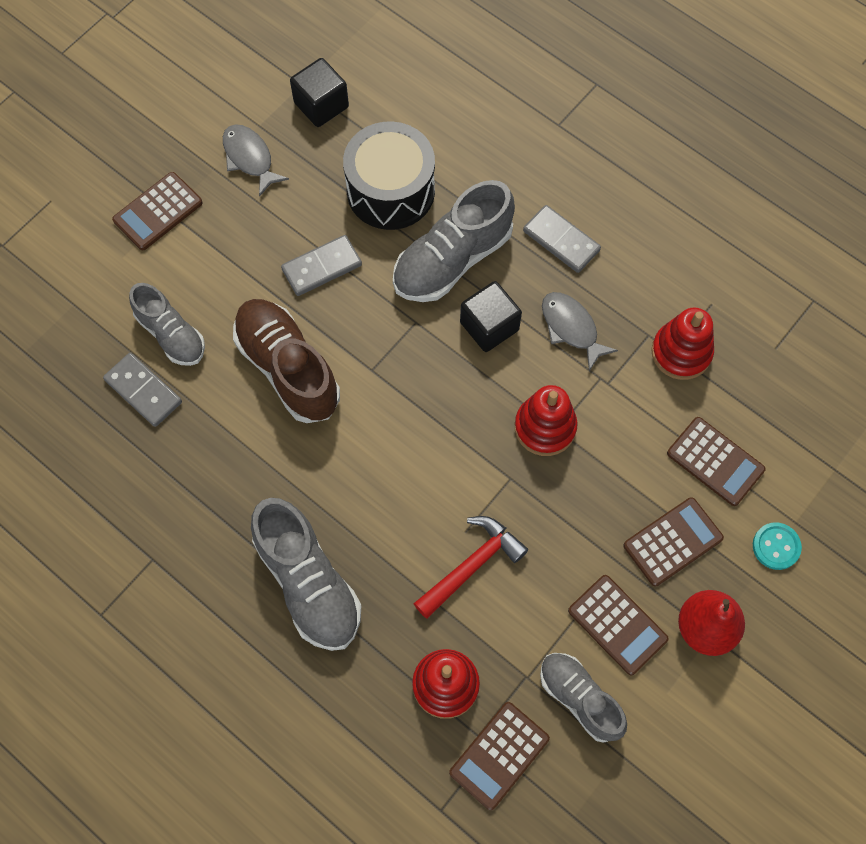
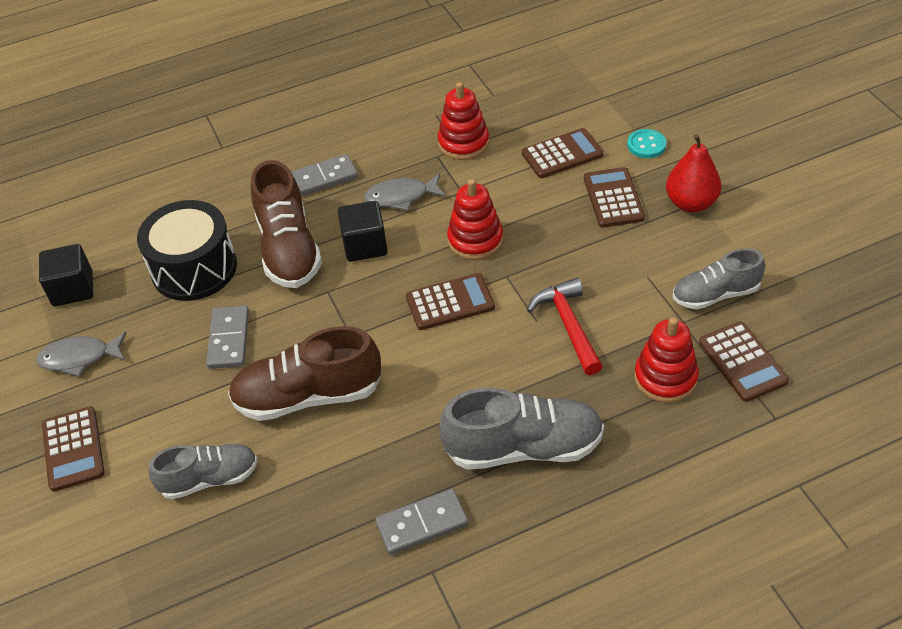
camera: 60 degrees left, 20 degrees down
grey domino [103,353,182,427] -> grey domino moved to [375,489,468,555]
grey shoe [393,180,515,302] -> brown shoe [251,160,322,288]
brown calculator [568,575,669,675] -> brown calculator moved to [406,273,495,330]

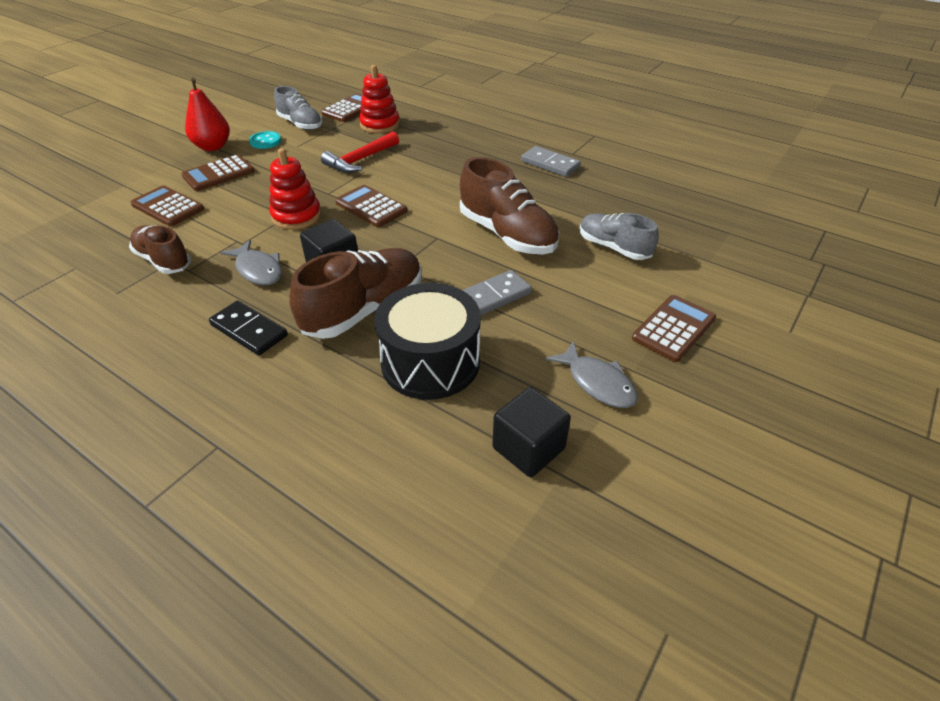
camera: 125 degrees left, 5 degrees down
grey domino [291,154,358,196] -> black domino [209,300,288,355]
red stacking toy [438,82,489,160] -> brown shoe [129,225,191,274]
grey shoe [439,388,604,470] -> none
turquoise button [627,129,667,158] -> turquoise button moved to [249,131,281,149]

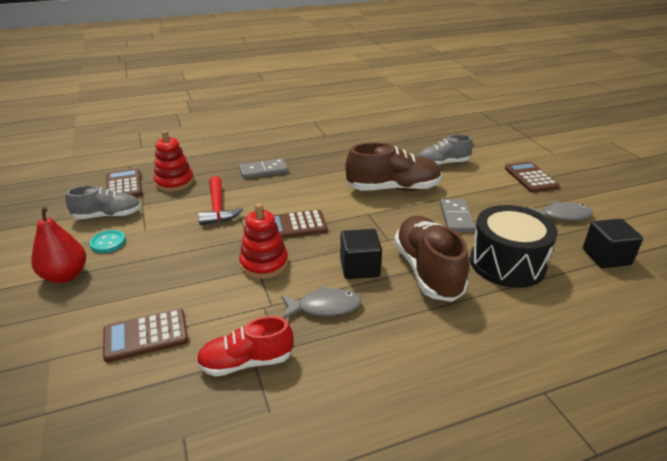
camera: 55 degrees left, 10 degrees down
brown shoe [129,225,191,274] -> red shoe [196,316,293,376]
brown calculator [181,155,255,191] -> none
black domino [209,300,288,355] -> none
grey domino [521,146,581,177] -> grey domino moved to [239,158,288,179]

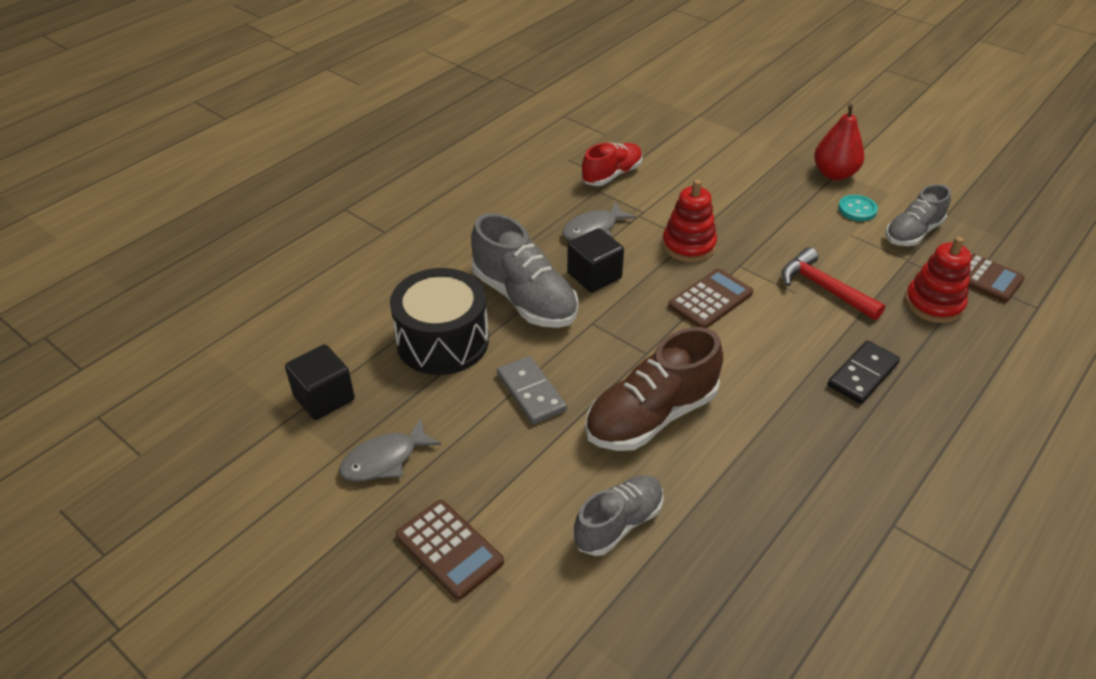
camera: 150 degrees right, 10 degrees up
brown calculator [103,309,188,363] -> none
grey domino [239,158,288,179] -> black domino [828,341,900,404]
brown shoe [394,216,469,302] -> grey shoe [471,213,579,328]

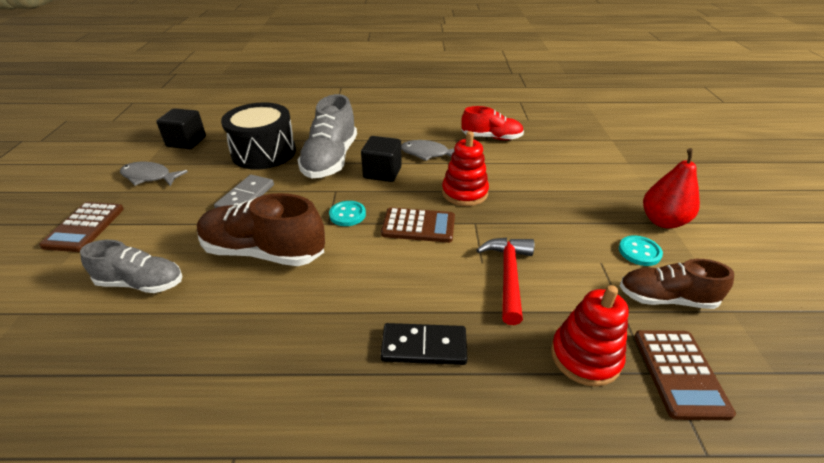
camera: 50 degrees right, 5 degrees down
grey shoe [885,184,951,246] -> brown shoe [619,259,734,309]
none -> turquoise button [329,201,366,226]

